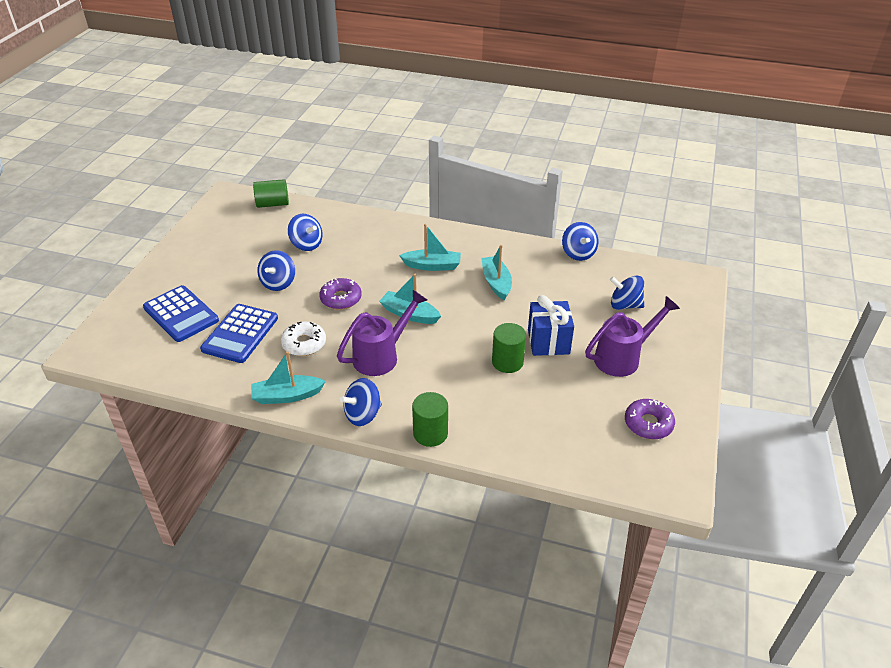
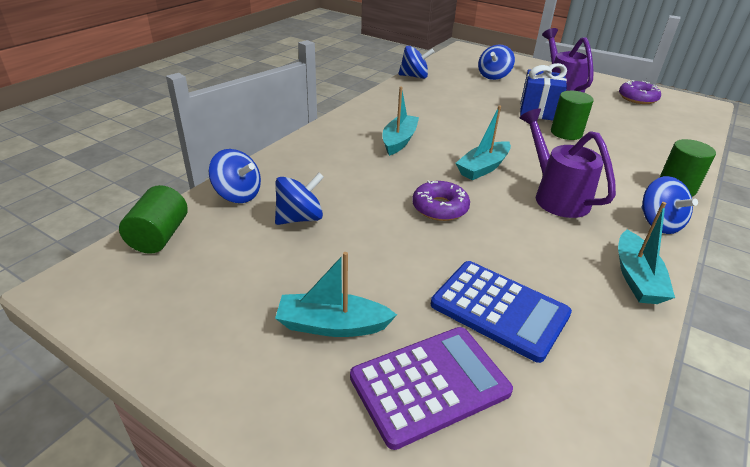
camera: 75 degrees left, 5 degrees down
blue calculator [143,285,219,342] -> purple calculator [350,327,513,450]
blue spinning top [257,250,295,291] -> blue spinning top moved to [209,149,261,203]
white donut [281,322,326,356] -> none
turquoise boat [481,245,512,300] -> turquoise boat moved to [275,252,397,337]

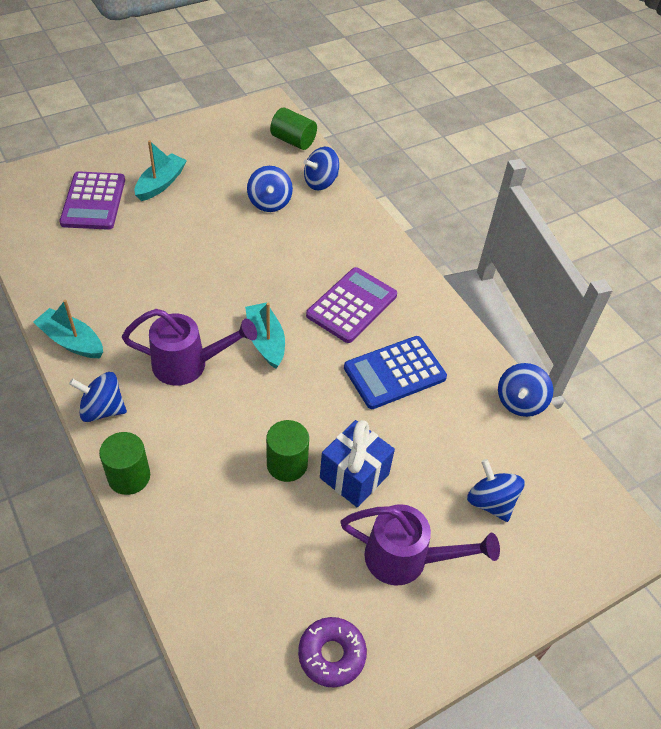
camera: 115 degrees right, 15 degrees up
turquoise boat [383,86,419,156] -> purple calculator [306,267,397,343]
purple donut [412,180,470,221] -> none
blue calculator [431,261,572,363] -> blue calculator moved to [344,336,447,409]

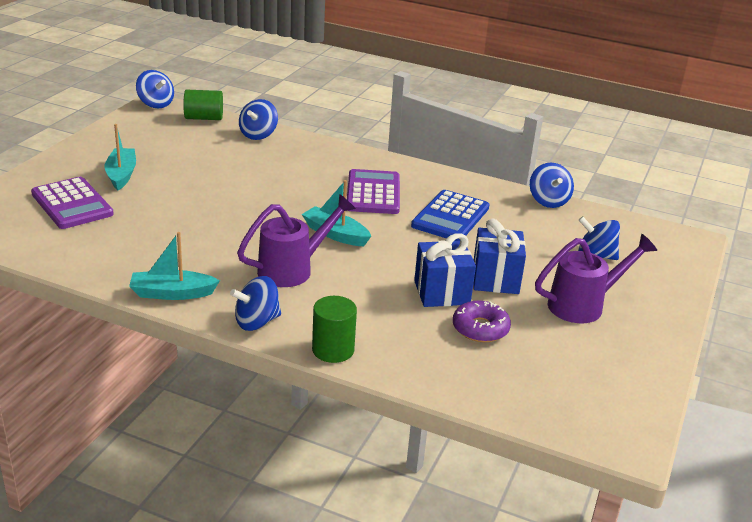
camera: 35 degrees left, 20 degrees down
blue spinning top [247,166,293,212] -> blue spinning top moved to [136,70,174,108]
green cylinder [266,420,309,482] -> blue gift [414,234,476,307]
purple donut [298,617,367,688] -> purple donut moved to [453,301,511,342]

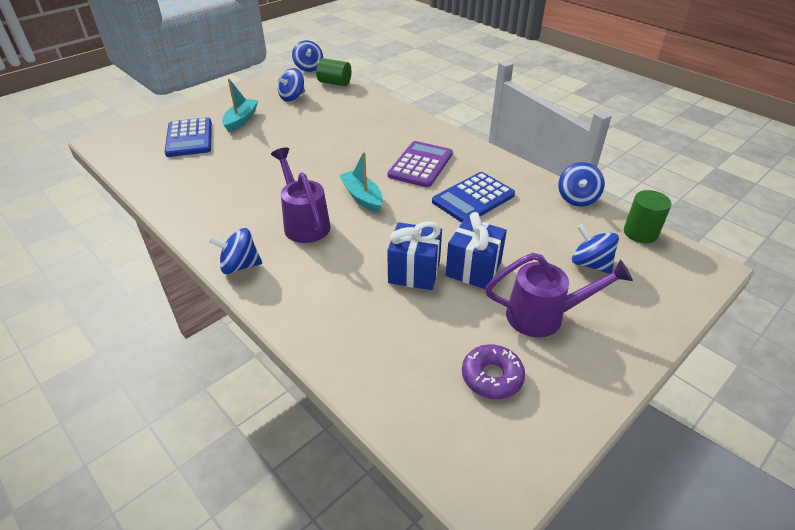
camera: 25 degrees right, 10 degrees up
purple calculator [31,177,114,229] -> blue calculator [165,117,212,157]
turquoise boat [129,232,220,300] -> none
purple watering can [237,194,356,287] -> purple watering can turned 105 degrees counterclockwise [271,147,330,243]
blue spinning top [239,99,278,140] -> blue spinning top moved to [276,68,305,101]
green cylinder [312,296,357,363] -> green cylinder moved to [624,190,672,243]
purple donut [453,301,511,342] -> purple donut moved to [462,344,525,399]

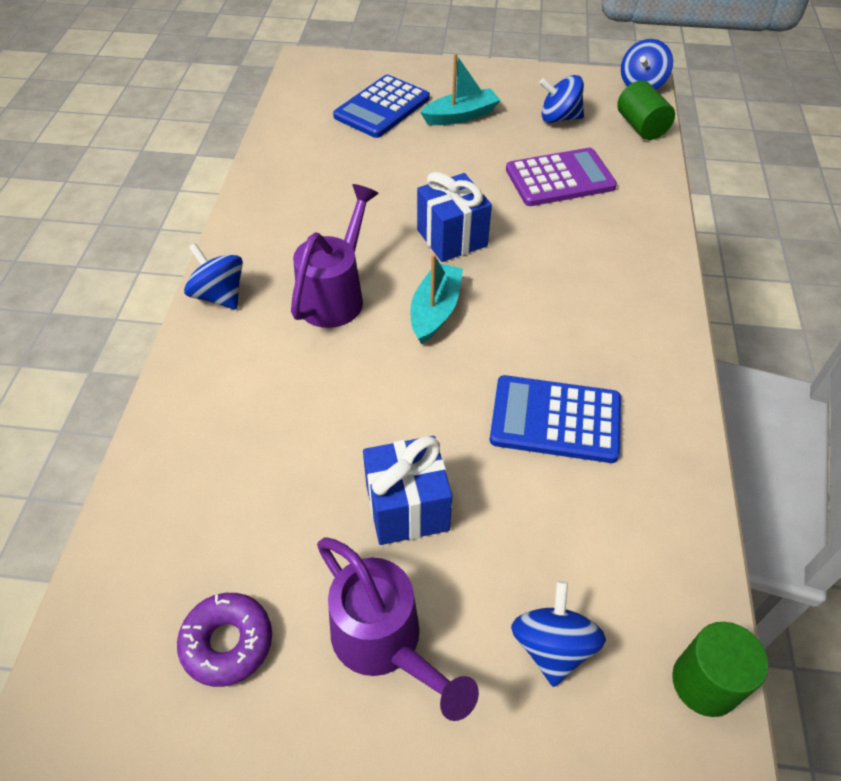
camera: 50 degrees right, 10 degrees up
blue gift [387,221,442,290] -> blue gift moved to [417,172,492,262]
purple calculator [388,141,453,187] -> purple calculator moved to [506,148,617,206]
blue spinning top [558,162,605,206] -> none

